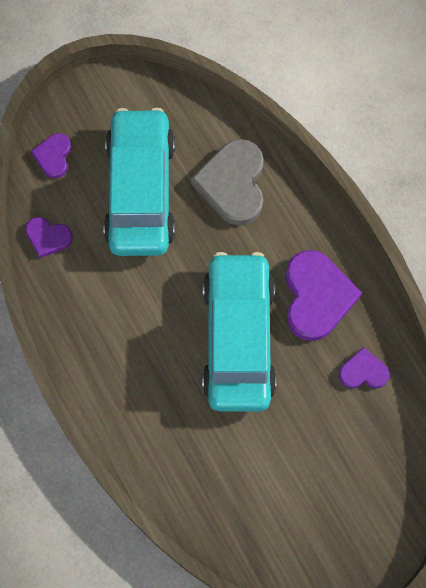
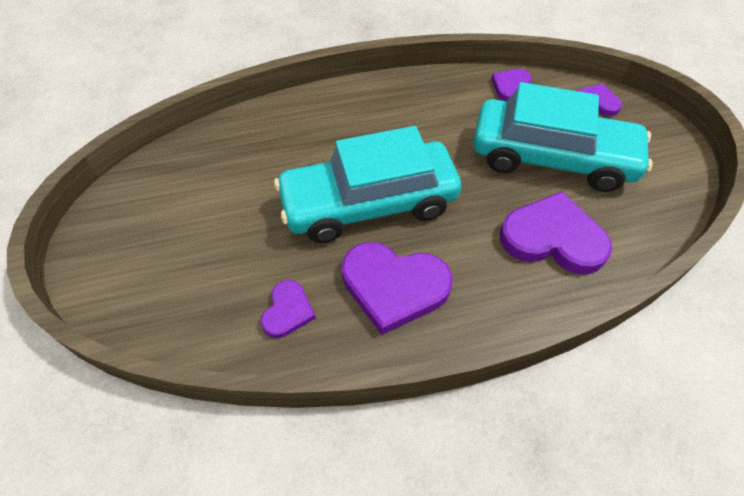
camera: 105 degrees right, 15 degrees down
grey heart [191,139,264,226] -> purple heart [500,191,612,274]
turquoise car [202,252,277,412] -> turquoise car turned 150 degrees clockwise [274,126,461,243]

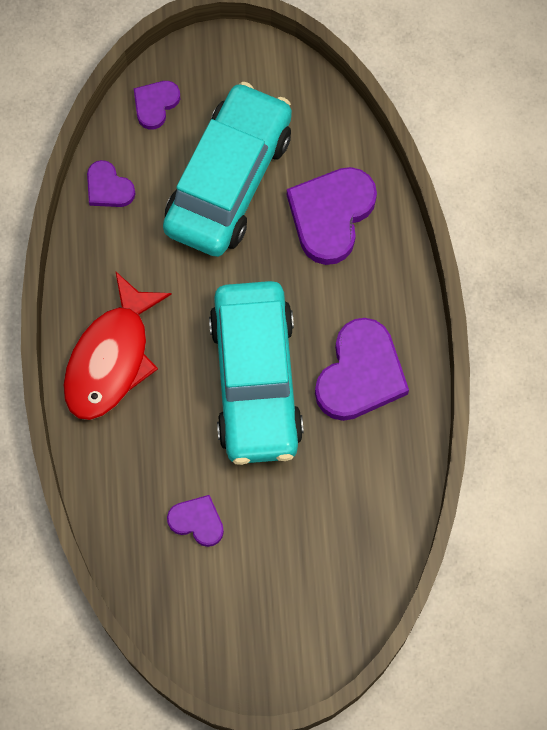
camera: 80 degrees left, 15 degrees up
purple heart [261,280,316,338] -> purple heart moved to [167,495,224,547]
none -> red fish [63,271,172,420]

